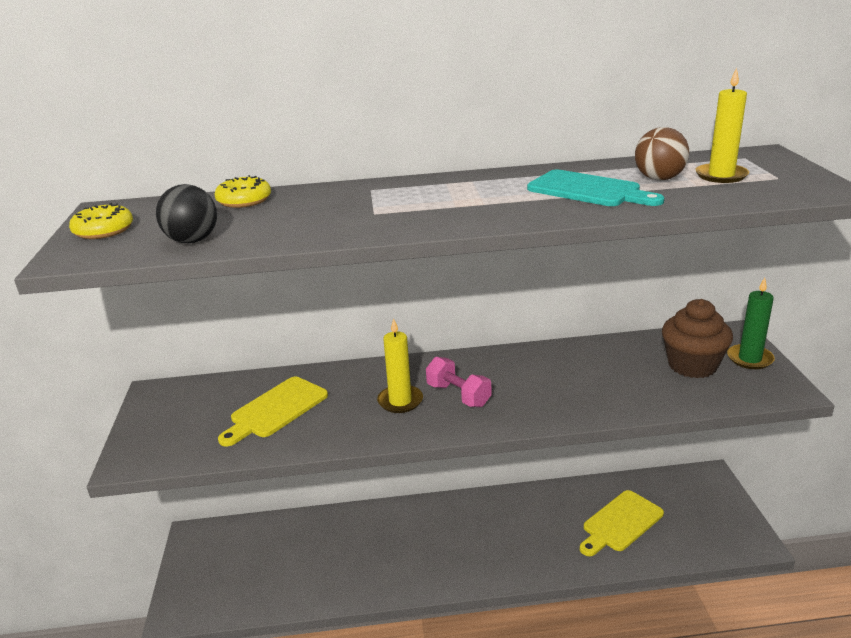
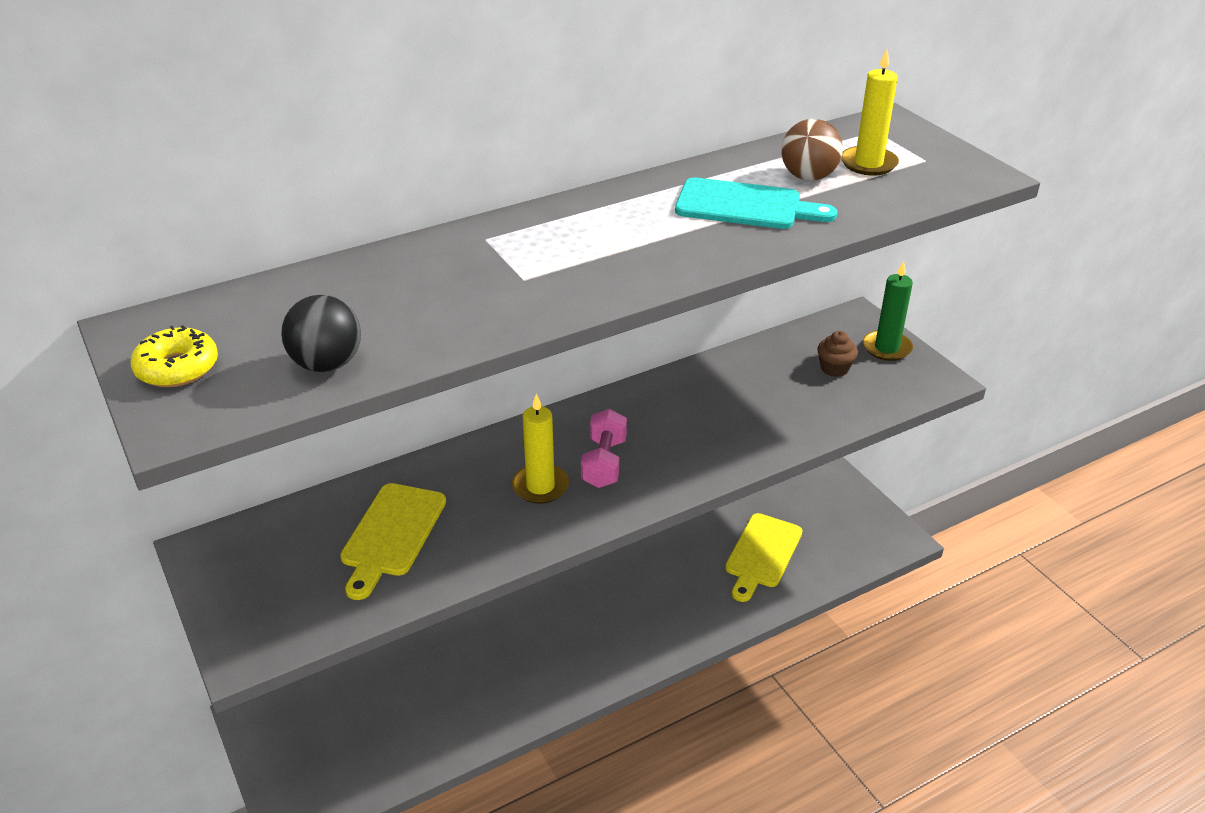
camera: 25 degrees left, 10 degrees up
yellow donut [214,175,271,208] -> none
pink dumbbell [426,357,491,407] -> pink dumbbell turned 75 degrees clockwise [581,409,627,488]
brown cupcake [662,299,733,378] -> brown cupcake [817,331,858,377], size x0.53

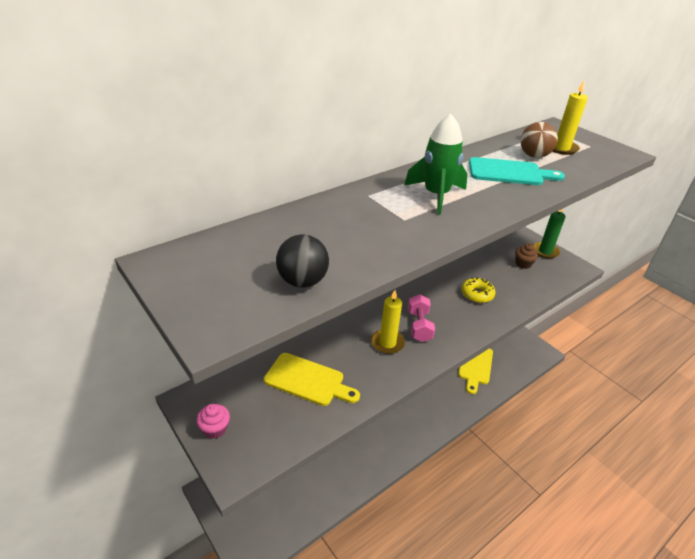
camera: 10 degrees left, 0 degrees up
yellow donut [131,325,218,387] -> yellow donut moved to [461,277,496,303]
yellow cutting board [340,483,446,600] -> yellow cutting board turned 75 degrees counterclockwise [264,353,360,406]
none -> pink cupcake [196,404,230,439]
none -> green rocket [404,114,468,215]

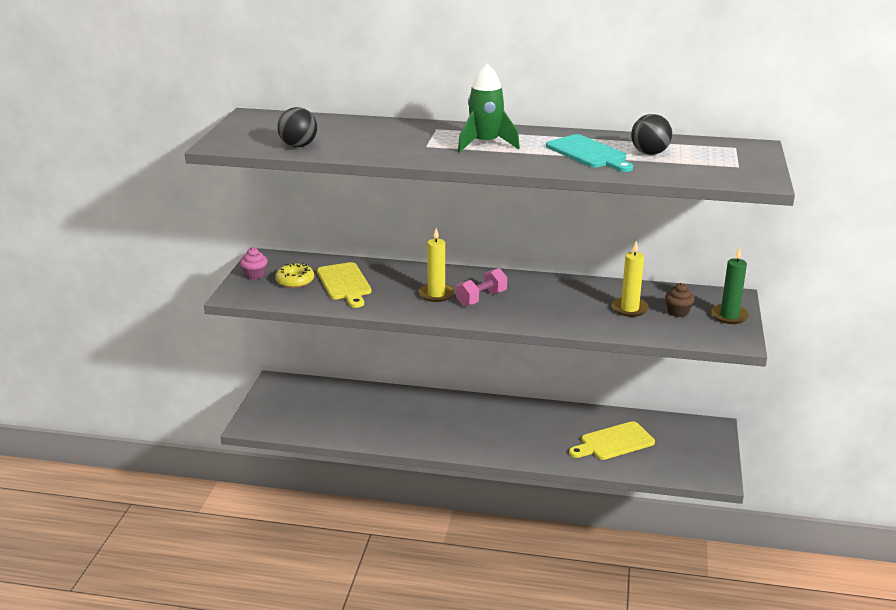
camera: 50 degrees right, 10 degrees down
yellow donut [461,277,496,303] -> yellow donut moved to [275,263,314,288]
brown ball [521,122,558,158] -> black ball [631,114,672,155]
yellow candle [553,81,588,155] -> yellow candle moved to [612,241,649,317]

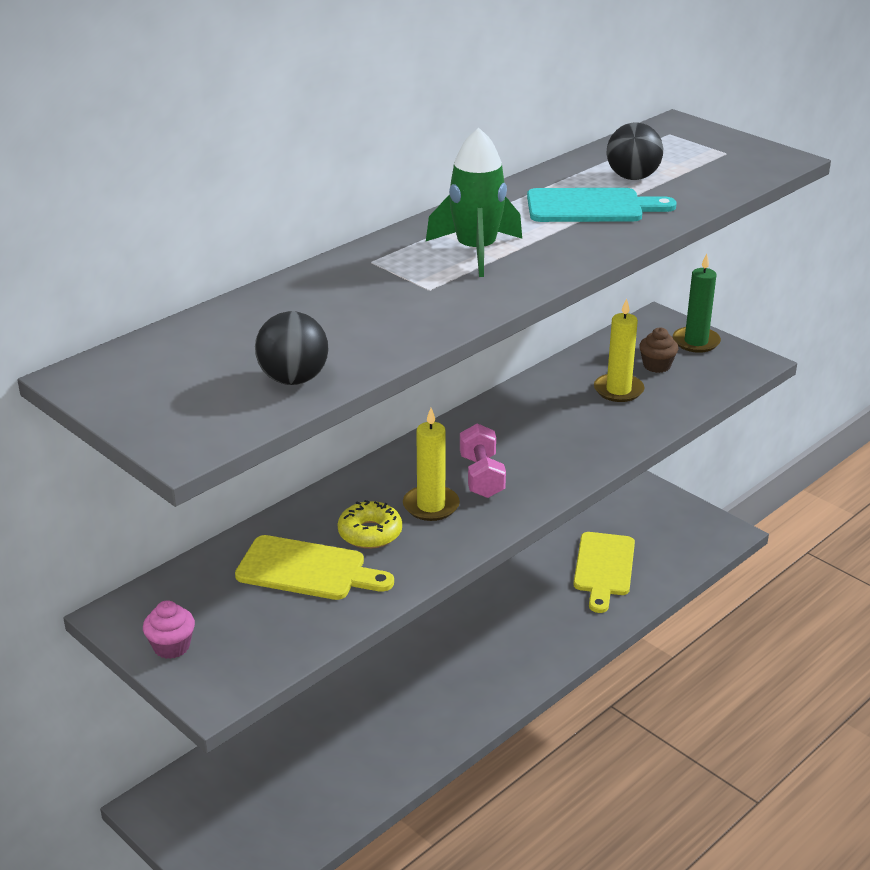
camera: 55 degrees left, 5 degrees up
yellow donut [275,263,314,288] -> yellow donut moved to [338,500,402,549]

